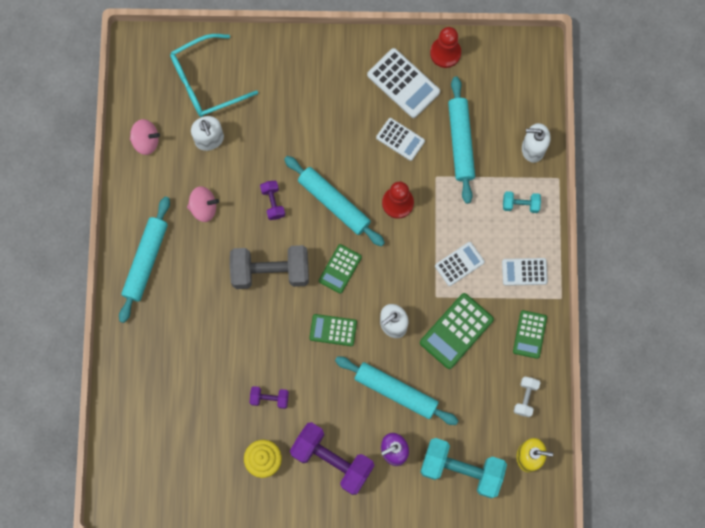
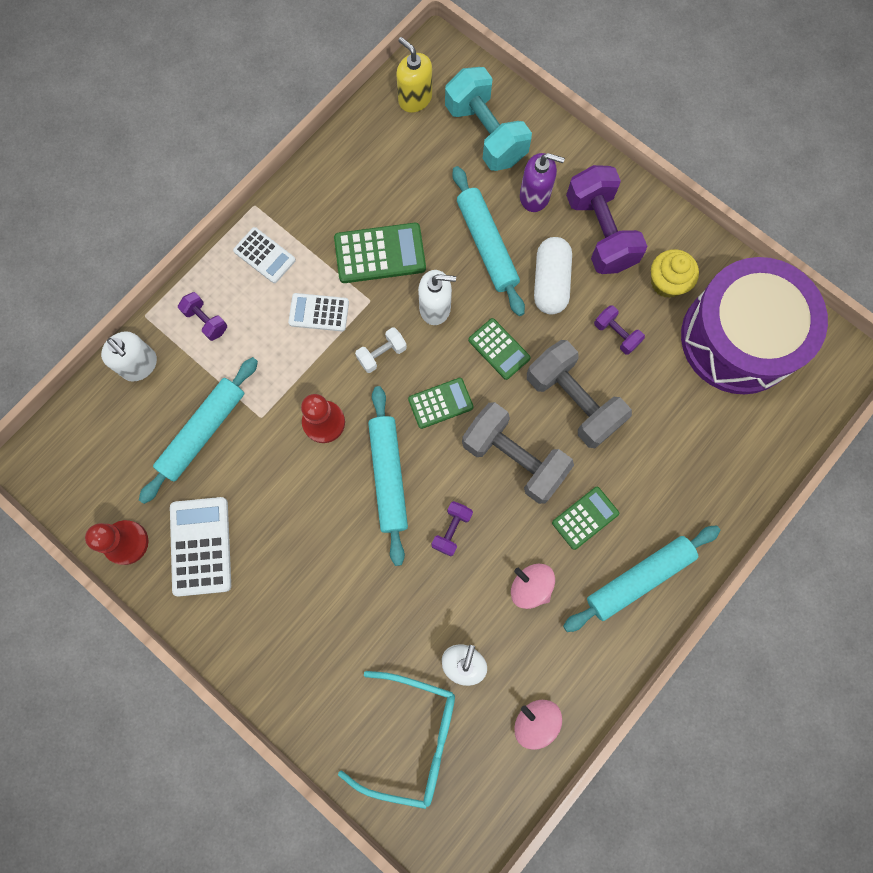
camera: 140 degrees left, 0 degrees up
white calculator [376,118,425,161] -> none
turquoise dumbbell [503,191,541,213] -> purple dumbbell [178,292,227,341]
green calculator [513,310,547,359] -> green calculator moved to [552,487,619,550]
white dumbbell [514,377,541,417] -> white dumbbell moved to [355,327,407,373]
none -> grey dumbbell [527,340,632,448]
none -> white capsule [534,237,572,314]
none -> purple drum [681,257,828,394]

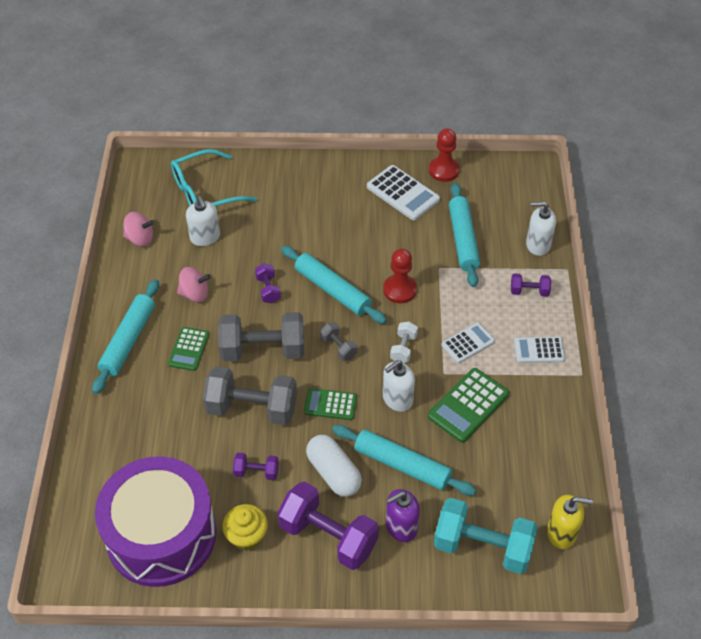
camera: 140 degrees right, 25 degrees down
green calculator [408,378,474,429] -> grey dumbbell [320,322,357,361]

